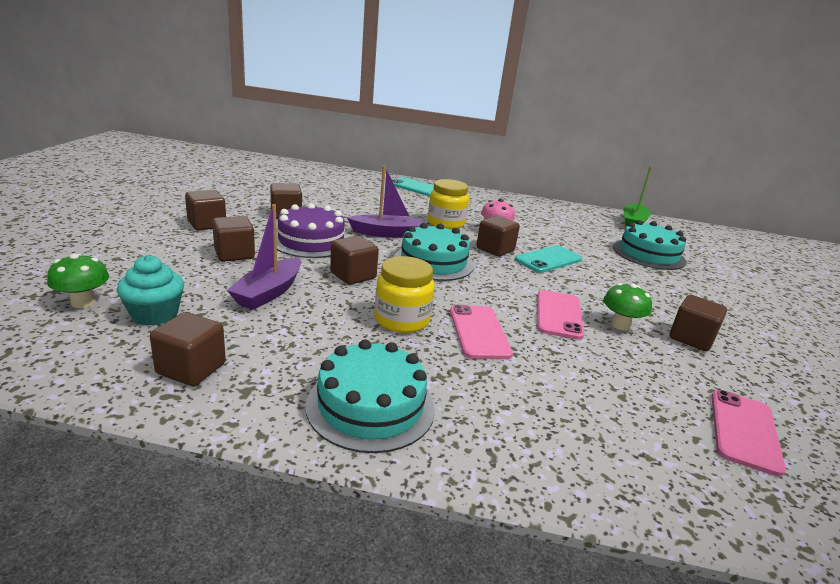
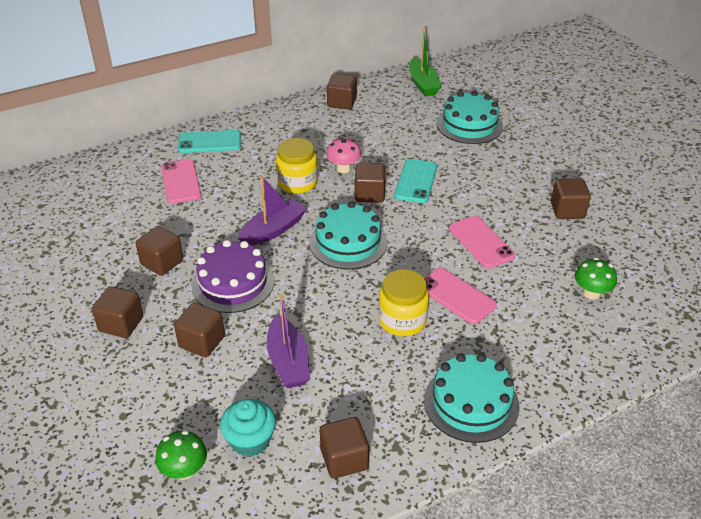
camera: 35 degrees left, 15 degrees up
brown cube [330,236,379,285] -> brown cube moved to [327,74,357,110]
green mushroom [603,283,652,331] -> green mushroom moved to [575,258,617,300]
pink phone [711,390,786,477] -> pink phone moved to [161,159,201,204]

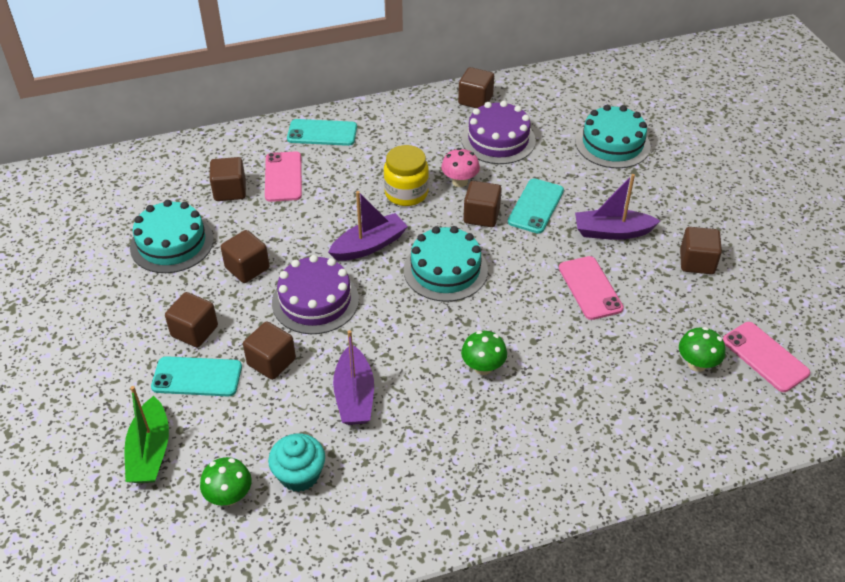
camera: 10 degrees right, 5 degrees up
brown cube [320,417,369,479] -> brown cube moved to [210,157,246,201]
yellow jar [378,269,429,336] -> green mushroom [461,331,507,375]
green boat [409,28,441,96] -> green boat moved to [125,386,169,483]
pink phone [424,268,497,324] -> pink phone moved to [723,322,810,392]
turquoise cake [424,353,520,443] -> turquoise cake moved to [130,200,214,273]
none -> turquoise phone [151,356,242,397]
none -> purple cake [461,101,536,164]
none -> purple boat [575,174,660,240]

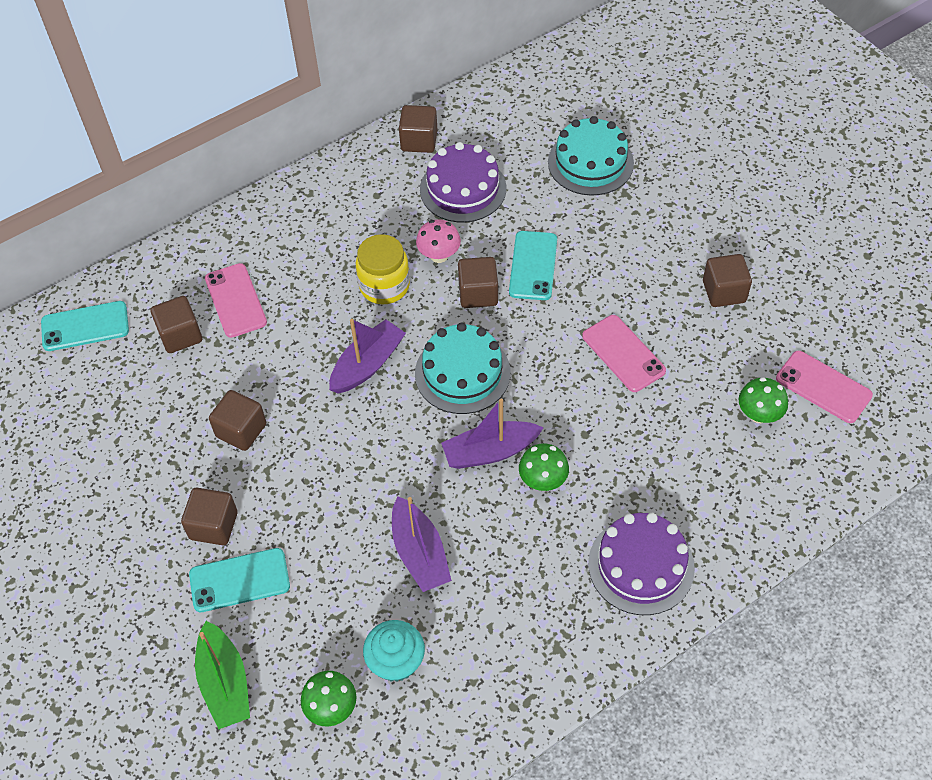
camera: 15 degrees left, 10 degrees up
turquoise cake [130,200,214,273] -> none
brown cube [243,321,296,380] -> none
purple cake [272,255,359,334] -> purple cake moved to [588,513,695,615]
turquoise phone [287,119,357,146] -> turquoise phone moved to [41,301,129,351]
purple boat [575,174,660,240] -> purple boat moved to [441,399,544,469]

